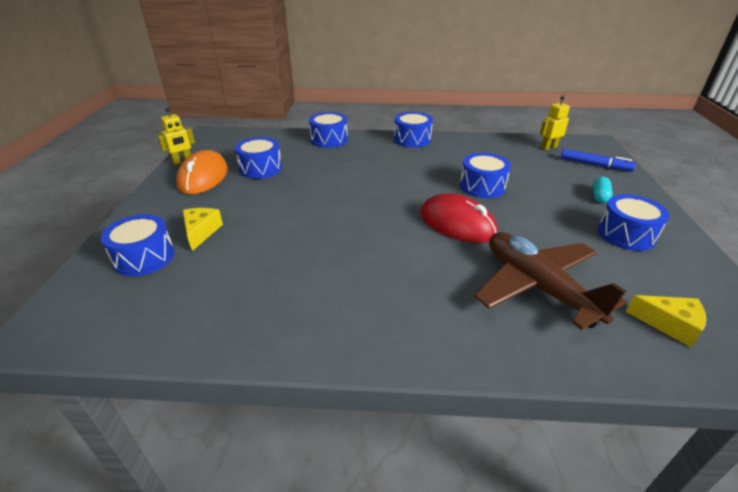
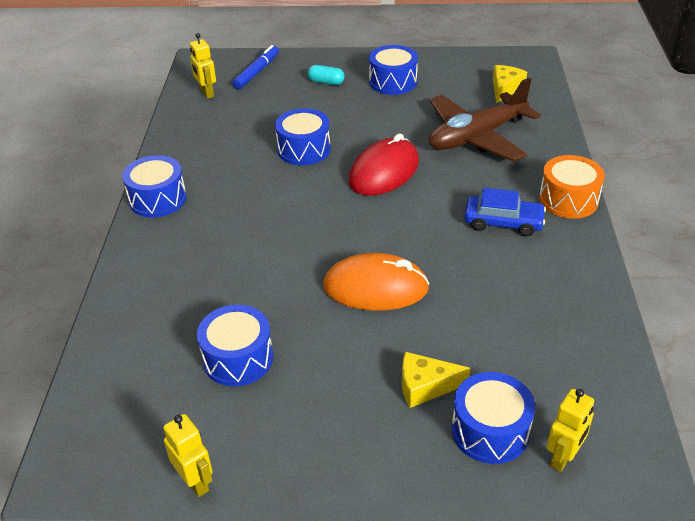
camera: 90 degrees left, 5 degrees up
orange mouse [176,150,228,194] -> orange mouse moved to [323,253,430,311]
blue drum [309,112,348,148] -> none
none -> blue car [464,188,546,236]
none -> orange drum [539,155,605,219]
none -> yellow robot [547,389,594,472]

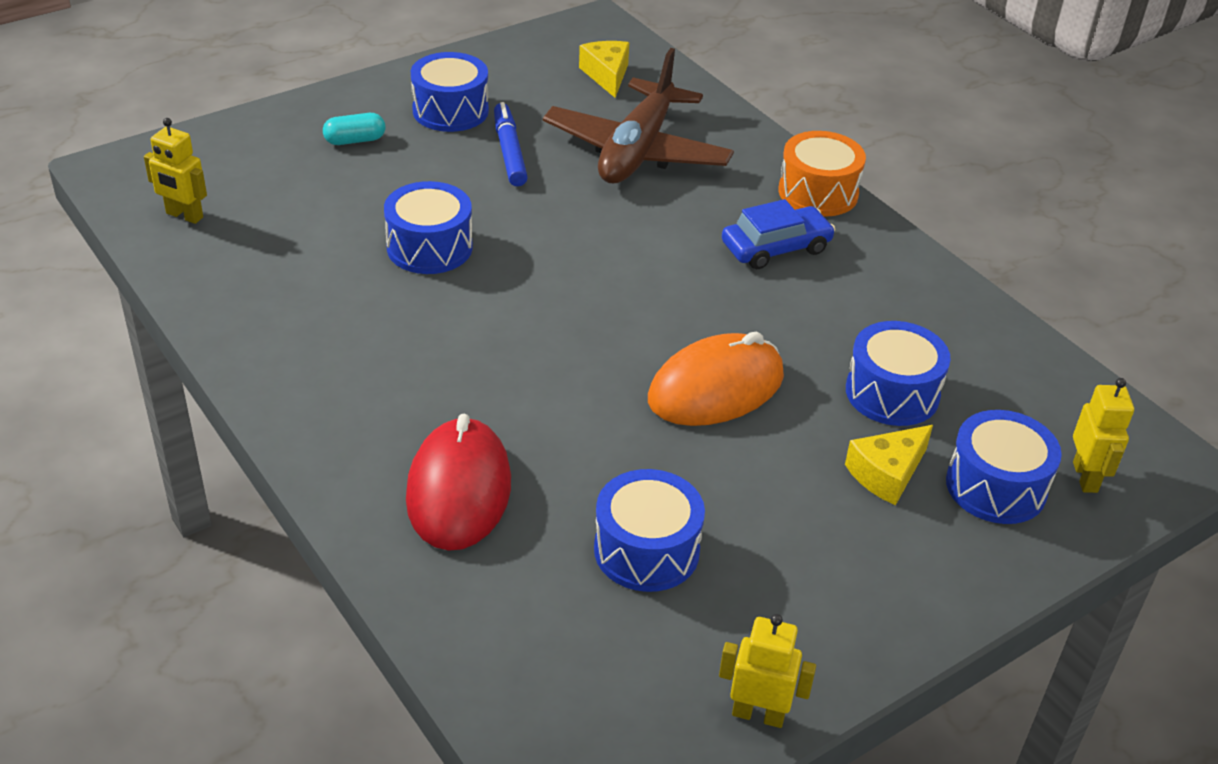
camera: 40 degrees left, 0 degrees up
blue drum [122,155,187,217] -> blue drum moved to [846,321,951,426]
blue marker [232,45,279,89] -> blue marker moved to [494,102,528,186]
red mouse [349,133,419,196] -> red mouse moved to [406,414,511,551]

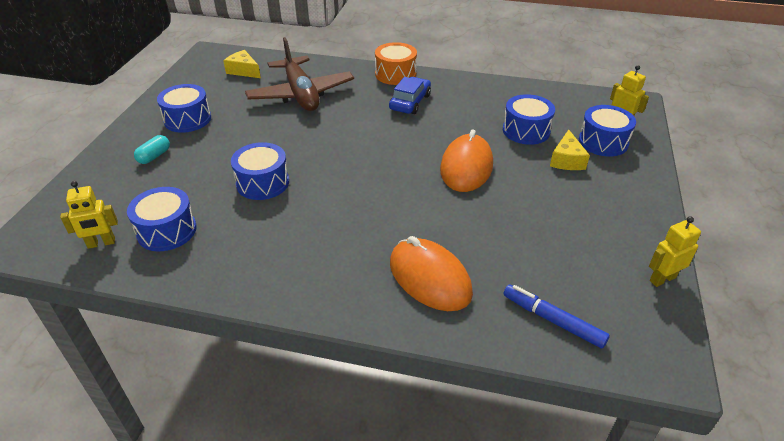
camera: 40 degrees left, 0 degrees up
red mouse [406,414,511,551] -> orange mouse [390,236,473,311]
blue marker [494,102,528,186] -> blue marker moved to [503,284,610,349]
blue drum [594,469,705,592] -> blue drum moved to [127,187,197,251]

